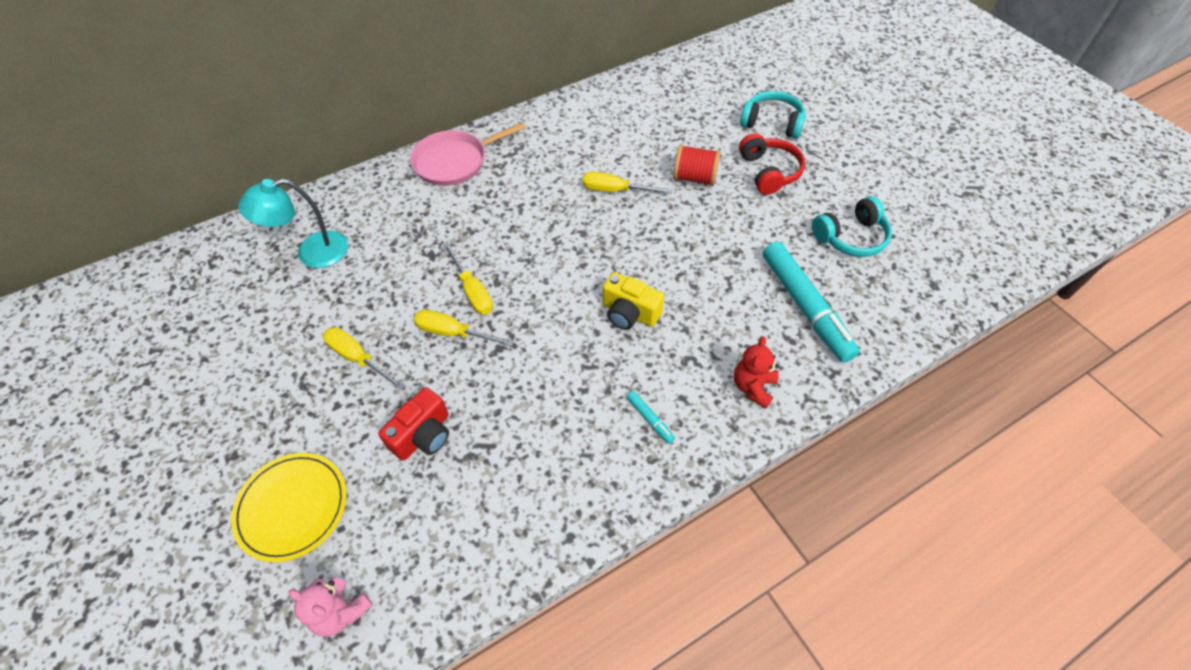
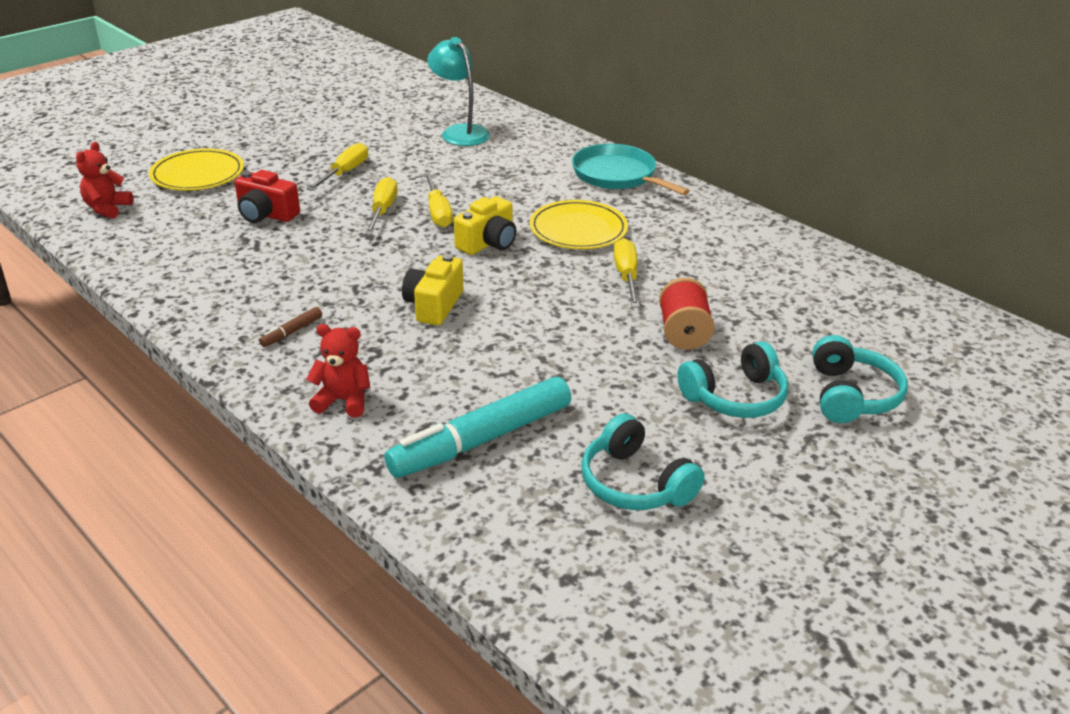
camera: 75 degrees right, 20 degrees down
pink teddy bear [288,577,373,637] -> red teddy bear [76,142,133,219]
pink pan [410,122,526,186] -> turquoise pan [572,144,690,195]
yellow screwdriver [443,243,493,315] -> yellow screwdriver turned 60 degrees counterclockwise [424,173,453,228]
turquoise marker [627,391,675,444] -> brown marker [259,307,322,347]
red headphones [739,133,805,195] -> turquoise headphones [677,341,788,418]
none -> yellow camera [454,196,516,255]
none -> yellow plate [529,200,628,249]

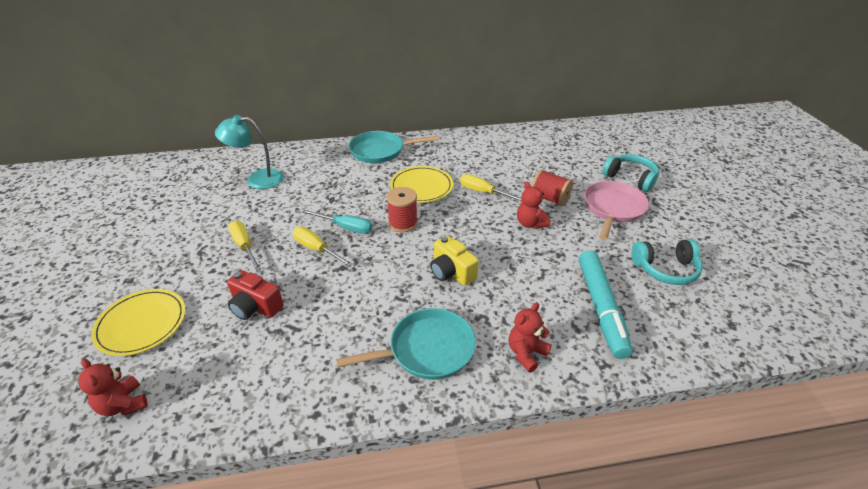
camera: 55 degrees left, 5 degrees up
red camera [235,170,300,223] -> red camera turned 60 degrees clockwise [227,270,284,320]
brown marker [259,307,322,347] -> turquoise pan [336,308,476,380]
yellow screwdriver [424,173,453,228] -> turquoise screwdriver [302,210,372,234]
yellow camera [454,196,516,255] -> red spool [386,187,418,232]
turquoise headphones [677,341,788,418] -> pink pan [584,181,649,240]
none -> red teddy bear [517,182,550,229]

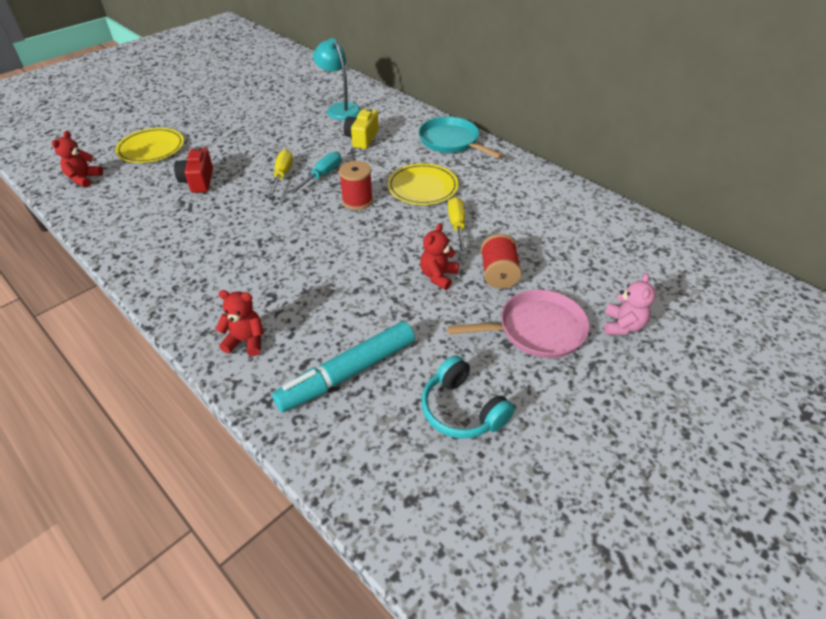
camera: 55 degrees right, 5 degrees up
yellow screwdriver [228,221,261,272] -> none
turquoise screwdriver [302,210,372,234] -> turquoise screwdriver turned 135 degrees counterclockwise [289,151,341,194]
turquoise pan [336,308,476,380] -> none
yellow camera [430,236,479,286] -> yellow camera moved to [344,107,379,149]
turquoise headphones [602,154,659,192] -> pink teddy bear [604,273,656,335]

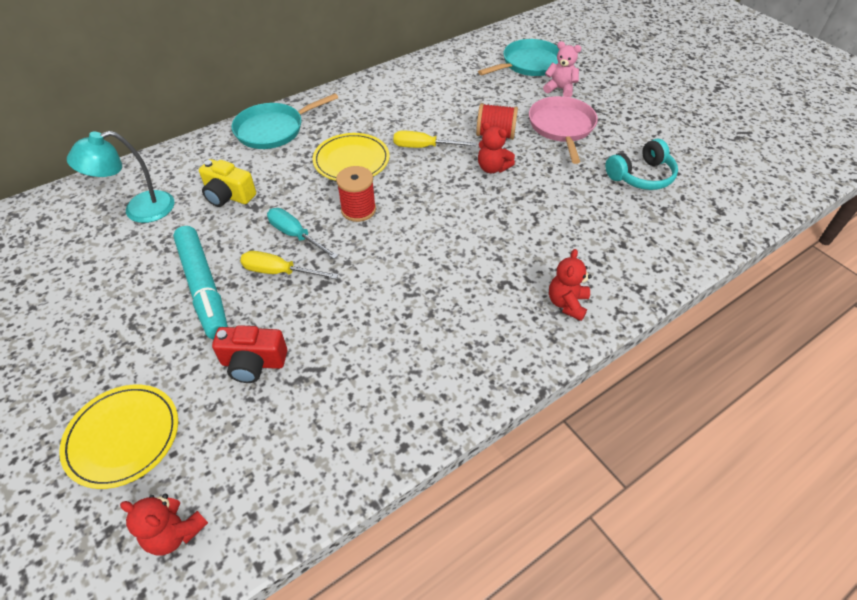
camera: 80 degrees left, 5 degrees up
turquoise marker [272,321,415,412] -> turquoise marker moved to [173,226,228,339]
none -> turquoise pan [478,39,560,76]

